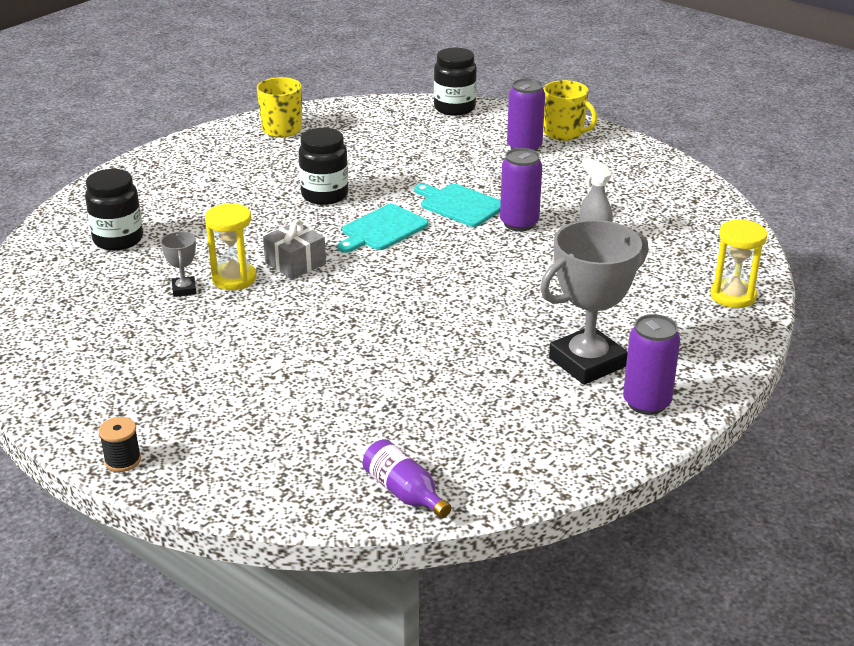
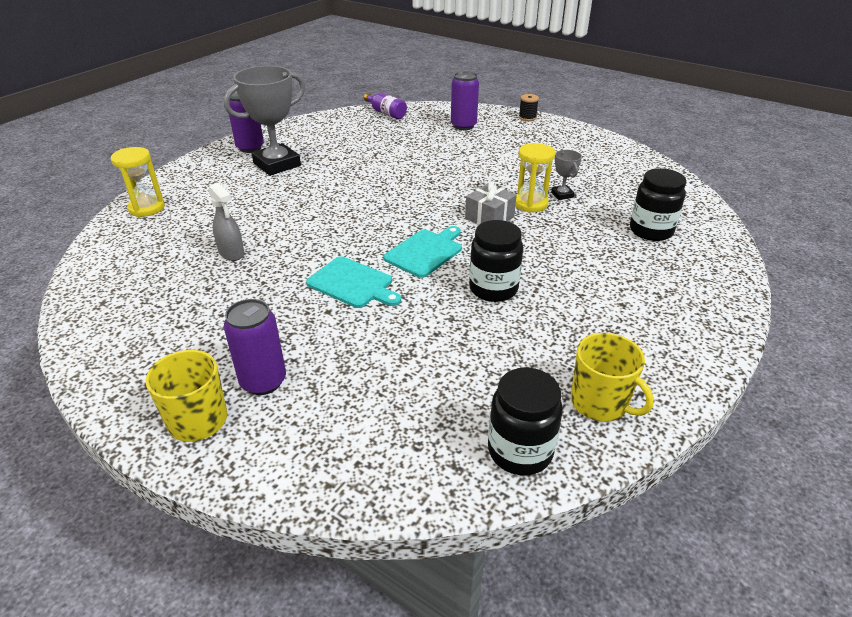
camera: 175 degrees right, 5 degrees up
black jar [434,48,477,116] -> black jar moved to [488,367,563,475]
purple can [500,148,542,231] -> purple can moved to [451,71,479,130]

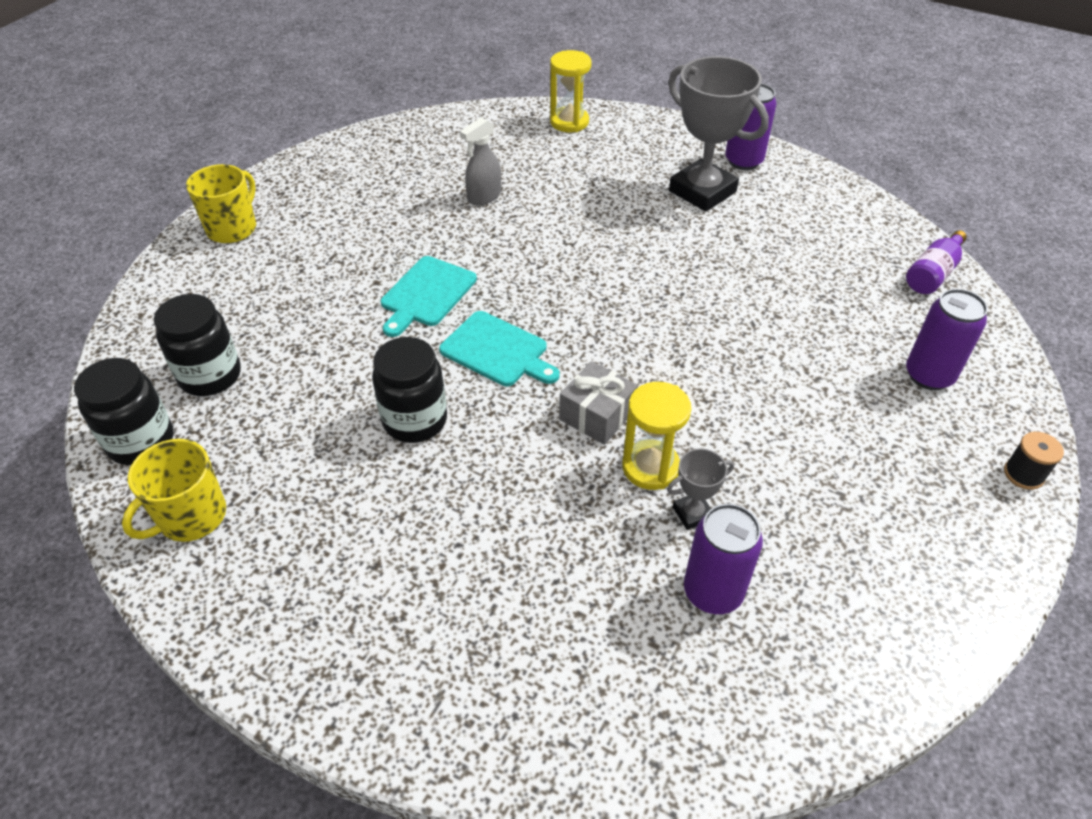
camera: 85 degrees right, 10 degrees up
purple can [224,299,286,395] -> purple can moved to [684,504,763,614]
black jar [630,168,686,241] -> black jar moved to [154,294,241,396]

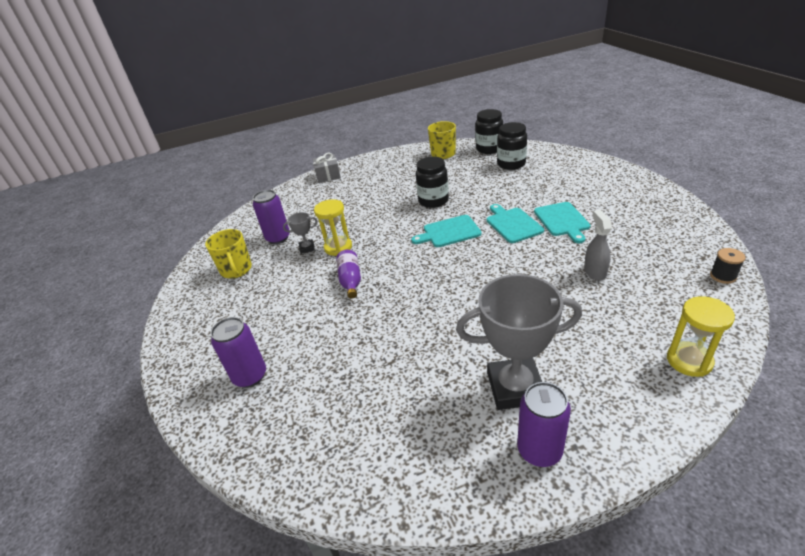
camera: 135 degrees right, 10 degrees down
yellow mug [186,164,256,243] -> yellow mug moved to [205,229,252,279]
grey gift [559,361,638,445] -> grey gift moved to [312,153,341,183]
grey trophy [667,448,734,530] -> grey trophy turned 60 degrees clockwise [283,212,318,254]
purple bottle [906,230,967,294] -> purple bottle moved to [336,250,361,299]
black spool [1004,432,1064,490] -> black spool moved to [710,248,746,284]
none -> turquoise cutting board [534,202,591,243]

